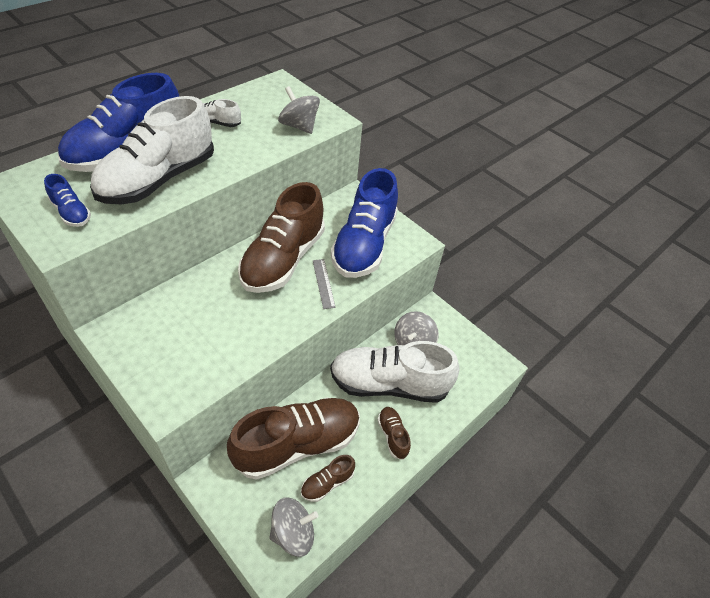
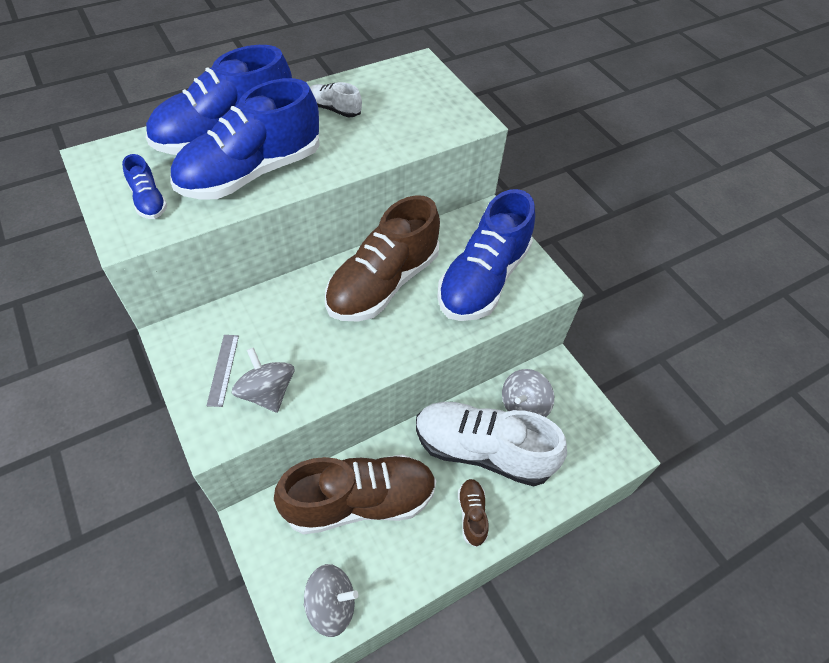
camera: 15 degrees right, 5 degrees up
white shoe [90,96,214,204] -> blue shoe [170,78,320,200]
grey spinning top [278,86,320,134] -> grey spinning top moved to [232,347,294,413]
brown shoe [301,455,355,502] -> none
grey ruler [313,259,336,309] -> grey ruler moved to [206,335,239,407]

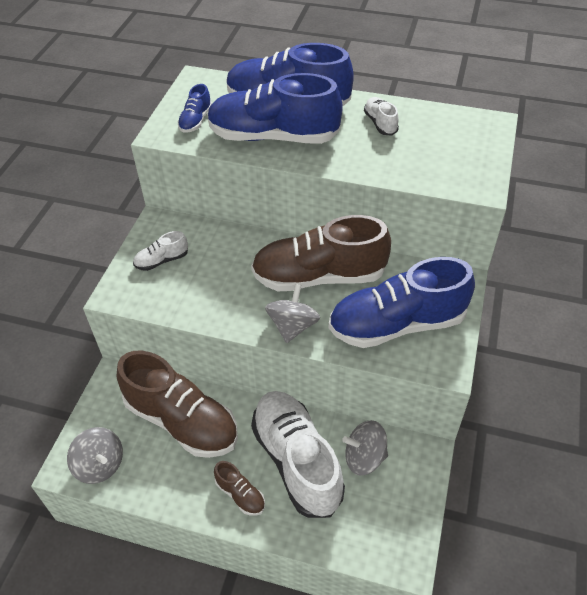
camera: 50 degrees right, 5 degrees down
grey ruler [206,335,239,407] -> white shoe [133,231,188,271]
grey spinning top [232,347,294,413] -> grey spinning top moved to [265,284,320,343]
brown shoe [458,479,489,547] -> brown shoe turned 90 degrees clockwise [214,461,265,516]

